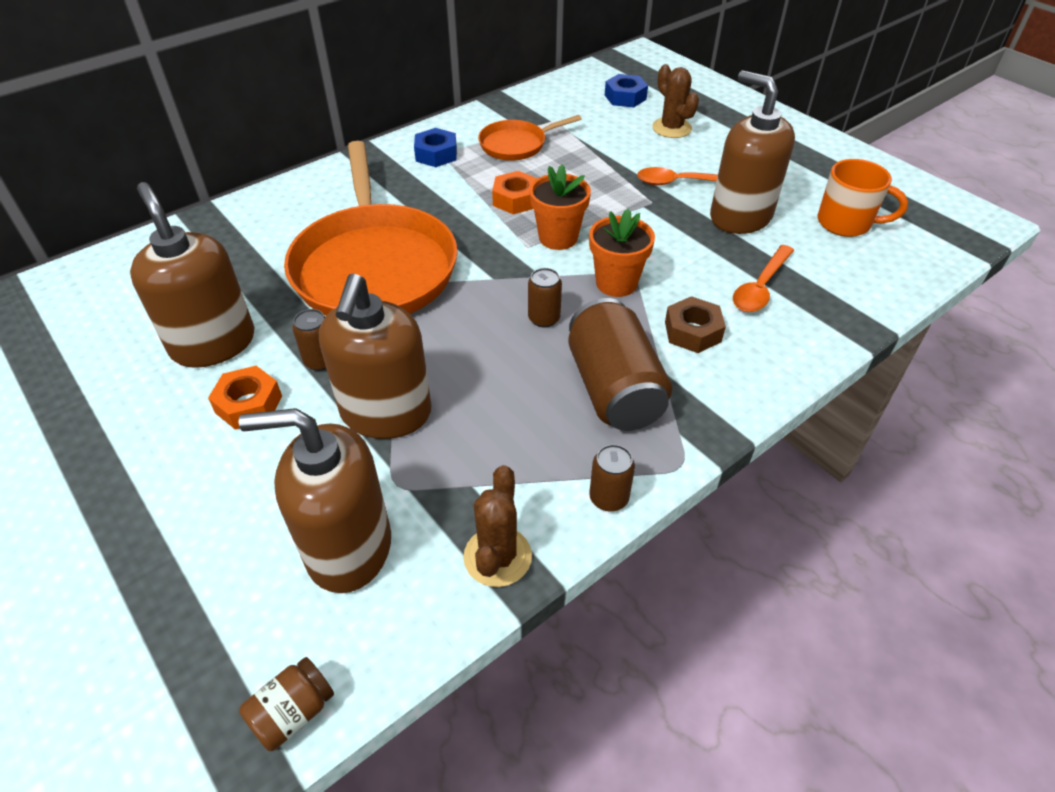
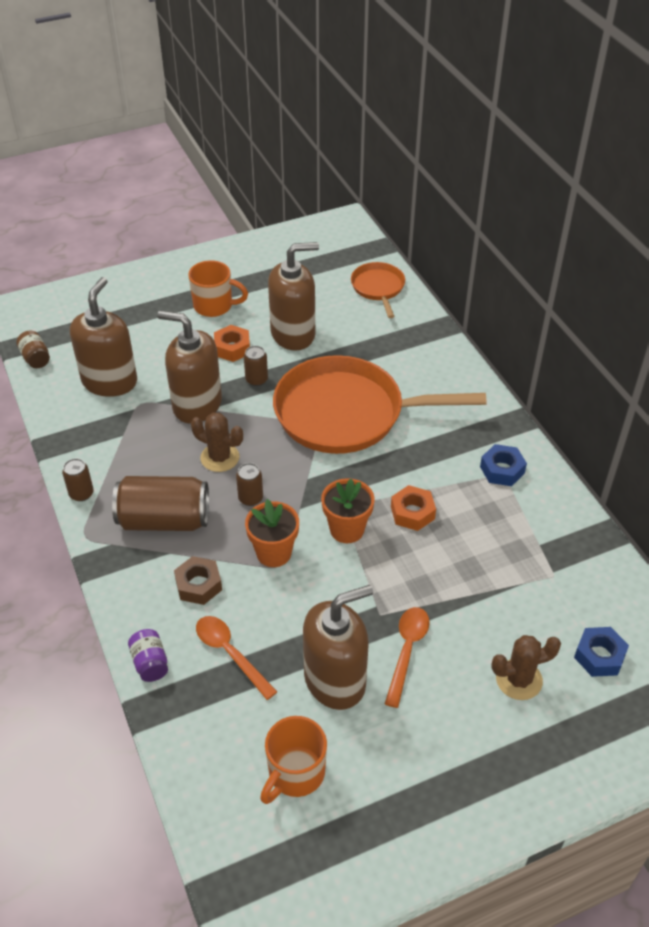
camera: 105 degrees right, 0 degrees up
brown cactus [463,465,532,587] -> brown cactus moved to [191,412,243,472]
orange pan [478,115,582,160] -> orange pan moved to [351,262,405,318]
none -> purple jar [128,629,168,682]
none -> orange mug [188,260,248,317]

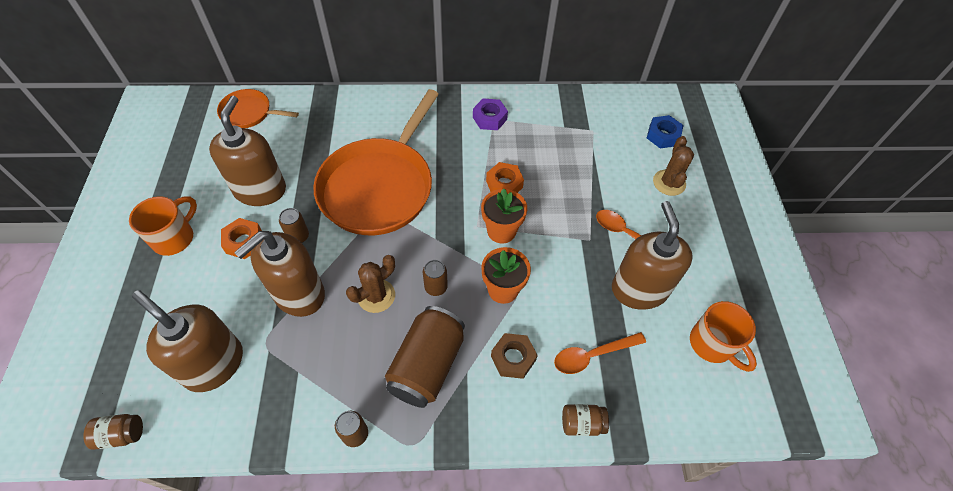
camera: 70 degrees left, 10 degrees up
purple jar [128,629,168,682] -> brown jar [562,404,609,436]
blue nut [480,444,527,486] -> purple nut [473,99,508,130]

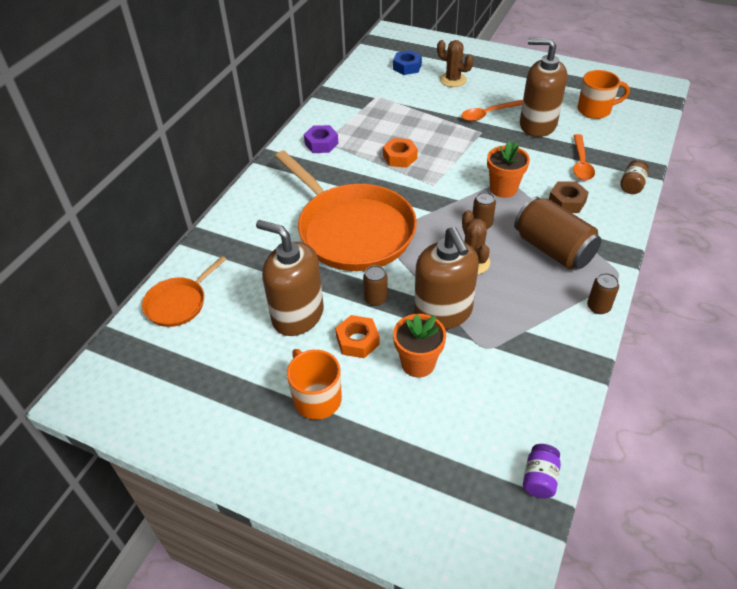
camera: 60 degrees left, 10 degrees down
brown jar [83,414,143,450] -> purple jar [523,444,561,498]
brown soap dispenser [132,290,243,392] -> none
orange flower pot [481,188,527,243] -> orange flower pot moved to [393,314,446,378]

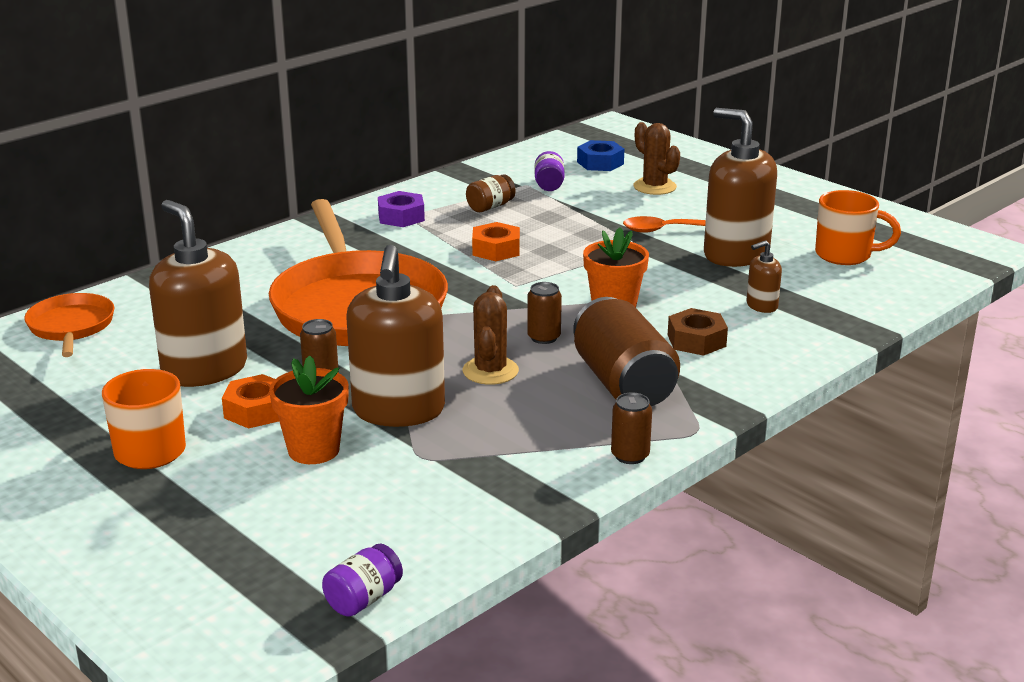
camera: 20 degrees right, 20 degrees down
orange pan [142,256,226,327] -> orange pan turned 105 degrees clockwise [24,293,114,357]
orange spoon [573,134,595,181] -> brown soap dispenser [746,240,782,313]
brown jar [620,160,649,194] -> brown jar moved to [466,175,516,212]
none -> purple jar [534,151,565,191]

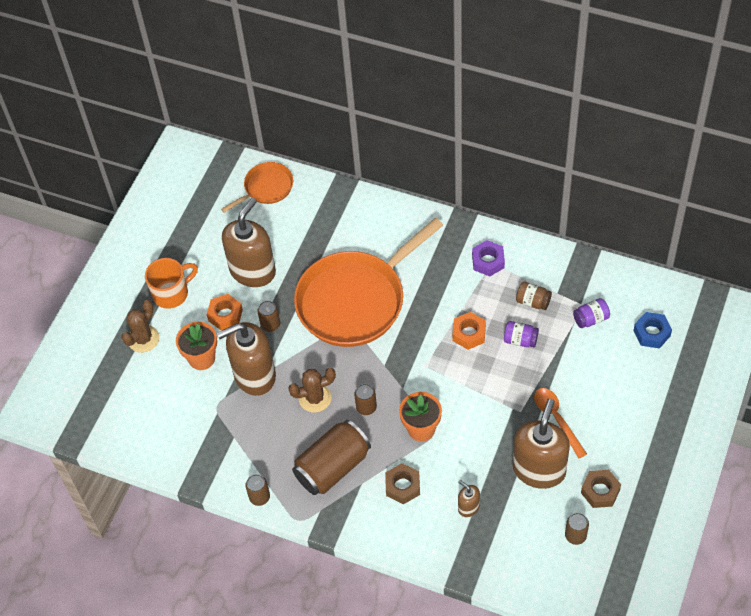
camera: 70 degrees right, 30 degrees up
purple jar [322,544,403,617] -> purple jar moved to [504,321,539,347]
brown cactus [633,122,680,195] -> brown cactus moved to [121,300,159,353]
orange mug [815,190,901,265] -> brown can [565,513,589,545]
none -> brown nut [581,470,621,508]

